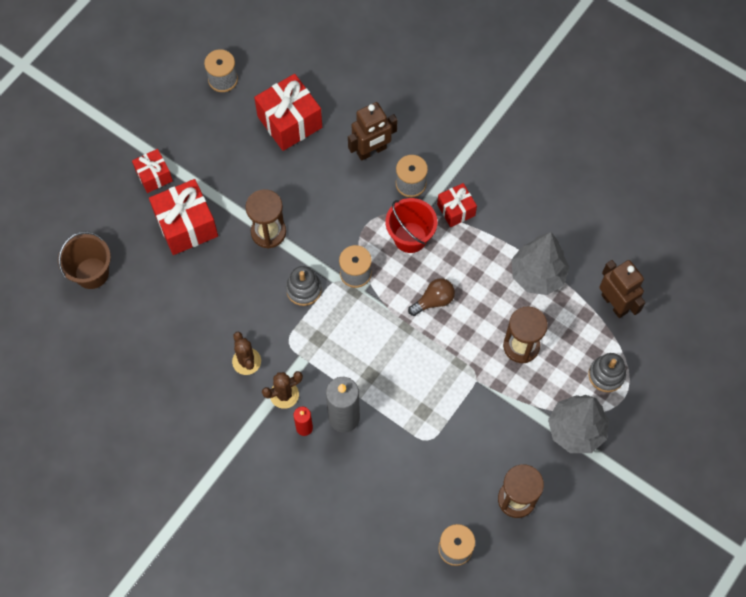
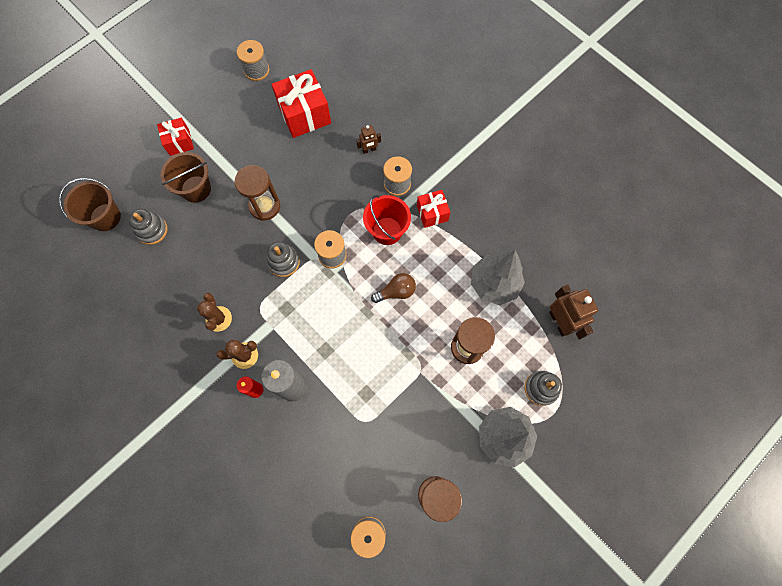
camera: 10 degrees right, 5 degrees up
red gift [149,179,218,255] -> brown bucket [161,152,211,203]
brown robot [348,102,397,161] -> brown robot [356,125,381,154], size x0.53
none -> grey stacking toy [129,209,168,245]

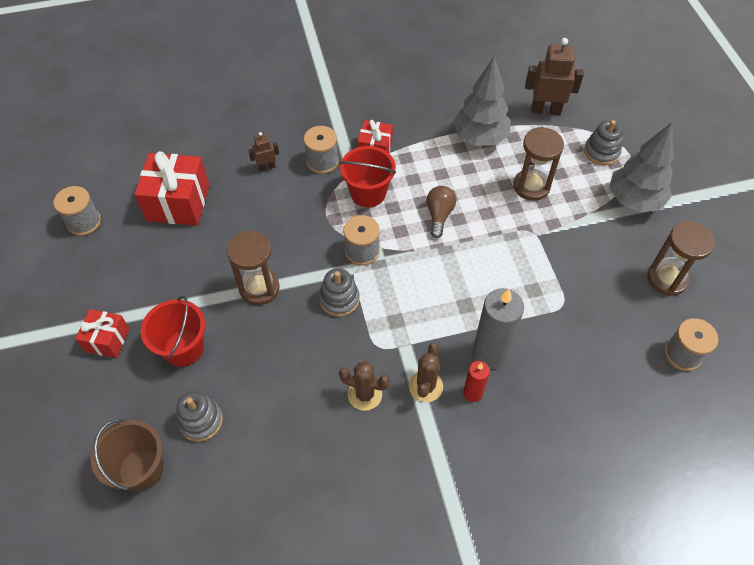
camera: 60 degrees left, 15 degrees down
brown bucket [161,152,211,203] -> red bucket [141,296,205,367]
brown robot [356,125,381,154] -> brown robot turned 120 degrees counterclockwise [248,132,279,171]

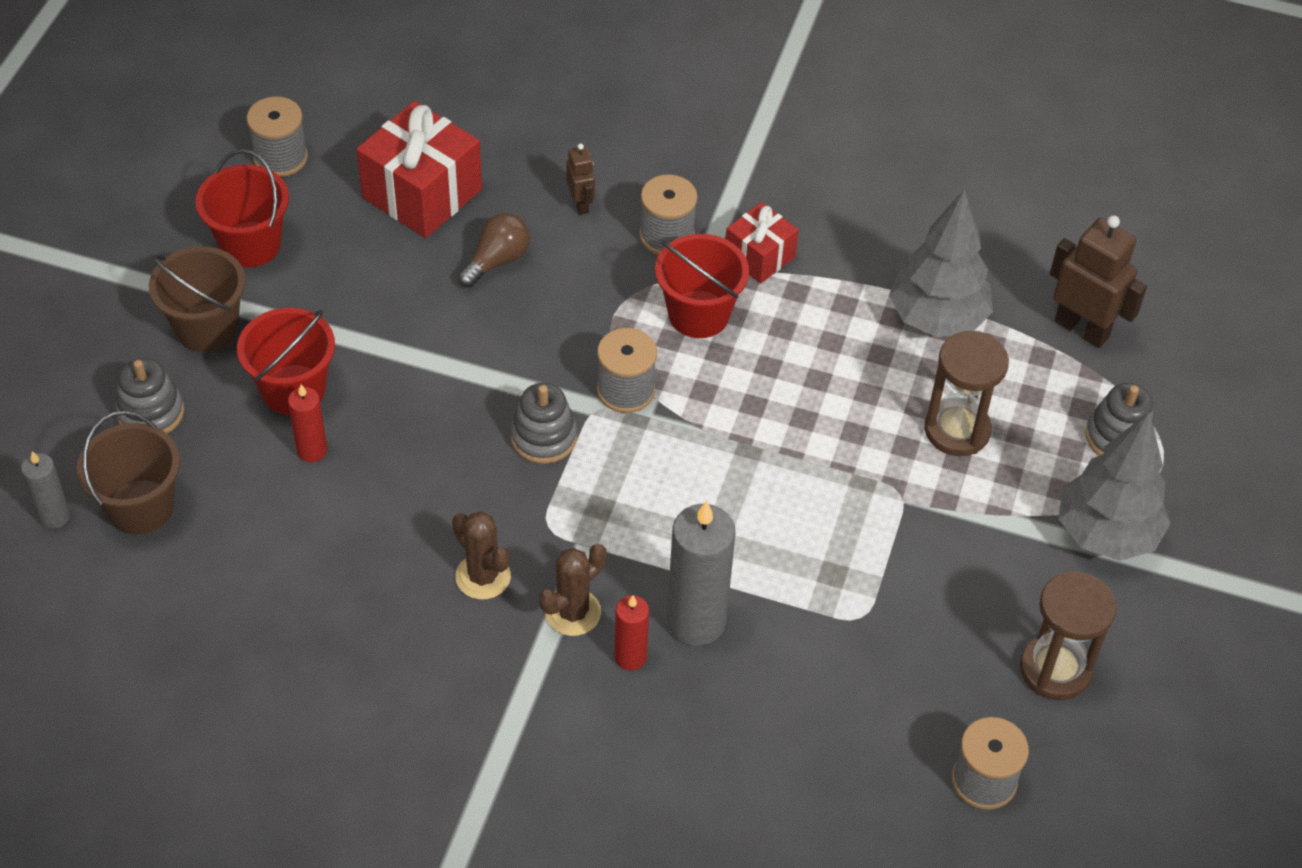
camera: 30 degrees right, 5 degrees down
red gift [75,309,130,358] -> brown bucket [149,246,245,352]
grey stacking toy [176,391,223,442] -> grey stacking toy moved to [115,358,184,434]
brown hourglass [227,230,280,305] -> none
brown robot [248,132,279,171] -> brown robot turned 60 degrees clockwise [566,144,595,215]
brown light bulb [426,186,456,238] -> brown light bulb moved to [458,213,530,288]
none -> grey candle [21,451,70,529]
none -> red bucket [195,149,289,268]
none -> red candle [288,384,327,462]

